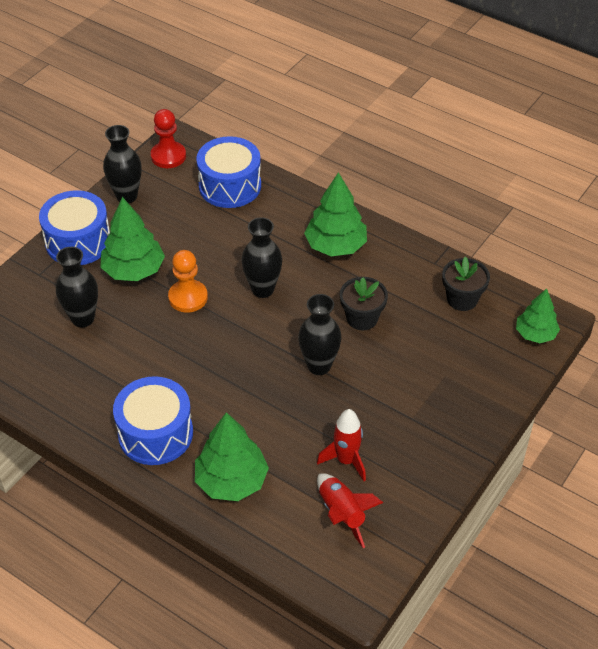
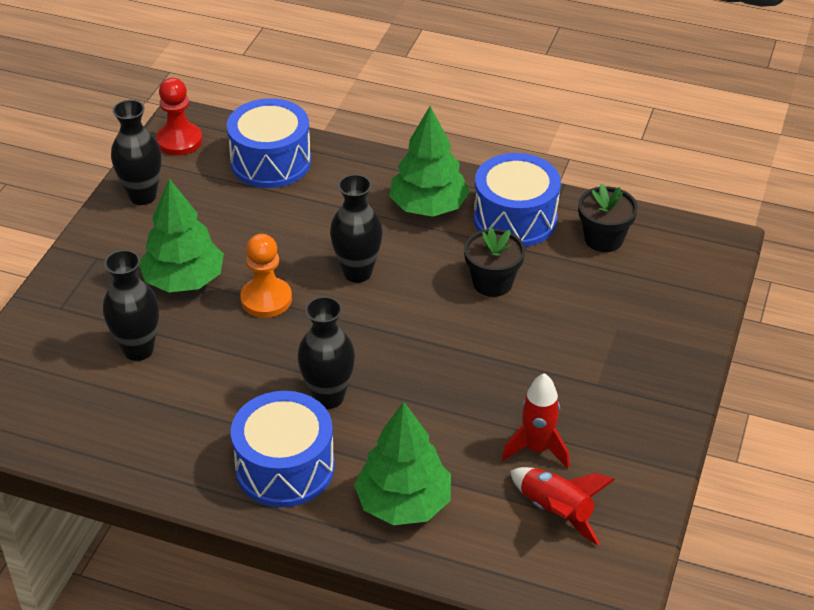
camera: 15 degrees left, 5 degrees down
blue drum [39,190,110,265] -> blue drum moved to [473,153,561,247]
black vase [298,294,341,375] -> black vase moved to [298,296,355,409]
green tree [516,288,560,343] -> none

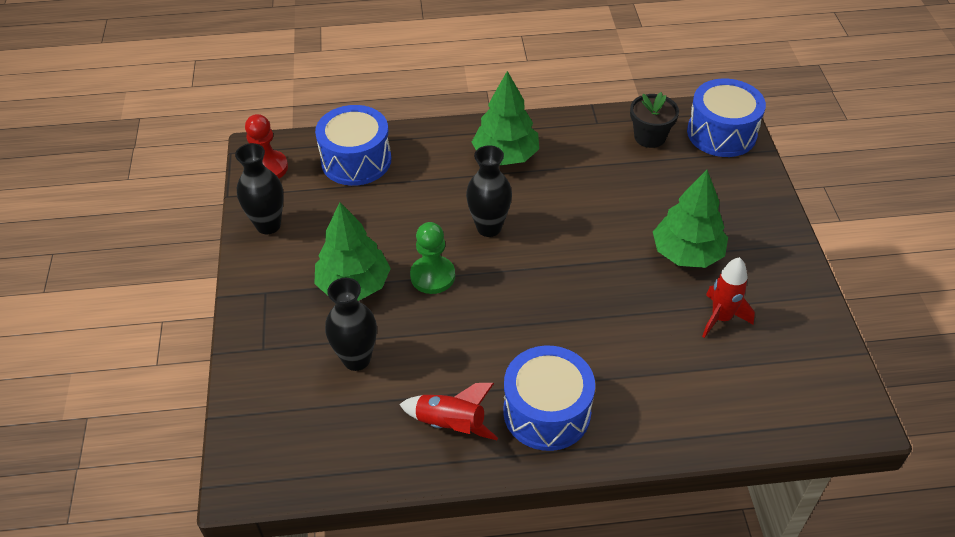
camera: 25 degrees left, 5 degrees up
orange pawn [240,234,292,318] -> green pawn [410,222,455,294]
black vase [298,296,355,409] -> none
green tree [354,401,451,525] -> green tree moved to [653,170,728,268]
black flower pot [464,227,525,297] -> none
blue drum [473,153,561,247] -> blue drum moved to [687,79,766,157]
red rocket [510,467,615,545] -> red rocket moved to [399,383,498,440]

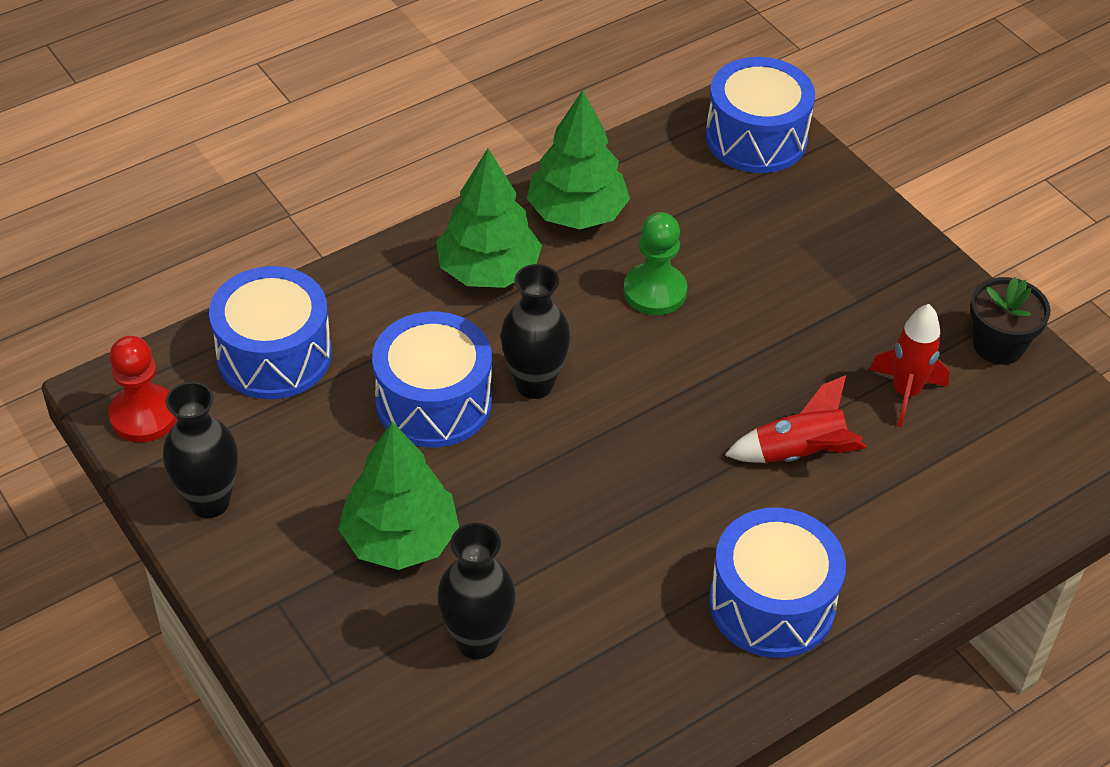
camera: 30 degrees left, 0 degrees up
red rocket [399,383,498,440] -> red rocket moved to [725,375,866,463]
green pawn [410,222,455,294] -> green pawn moved to [624,212,687,315]
black flower pot [630,92,679,148] -> black flower pot moved to [970,277,1050,365]
green tree [653,170,728,268] -> green tree moved to [527,90,630,229]
none -> blue drum [372,312,492,448]

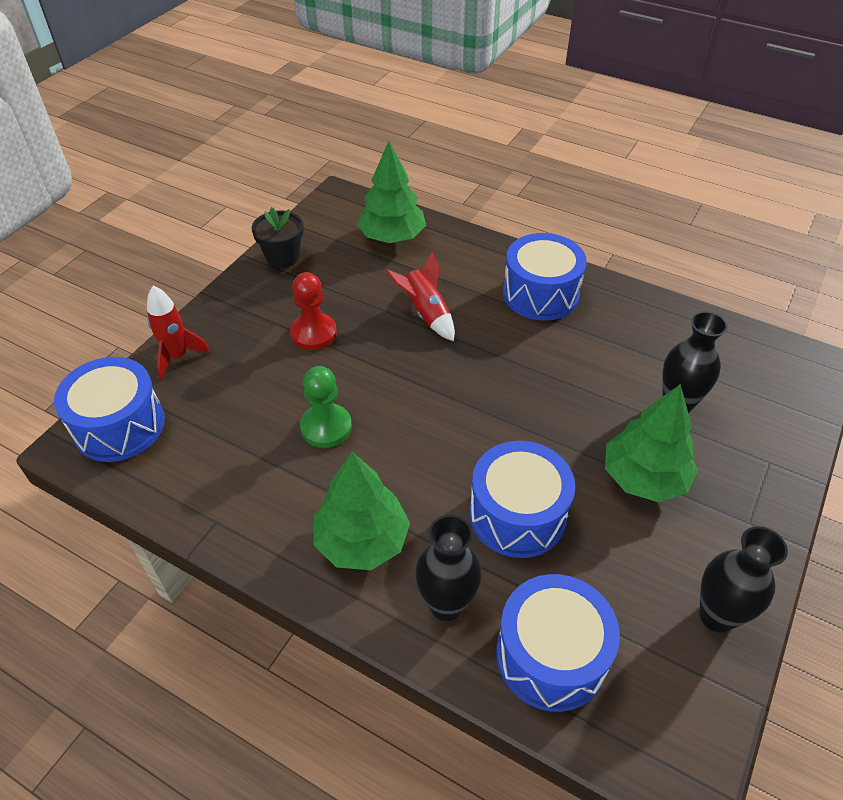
camera: 115 degrees left, 0 degrees up
red pawn [109,336,177,442] -> red pawn moved to [290,272,337,350]
black vase [501,264,570,399] -> black vase moved to [415,515,482,621]
green tree [527,90,630,229] -> green tree moved to [357,141,426,243]
red rocket [870,304,950,427] -> red rocket moved to [147,286,210,380]

